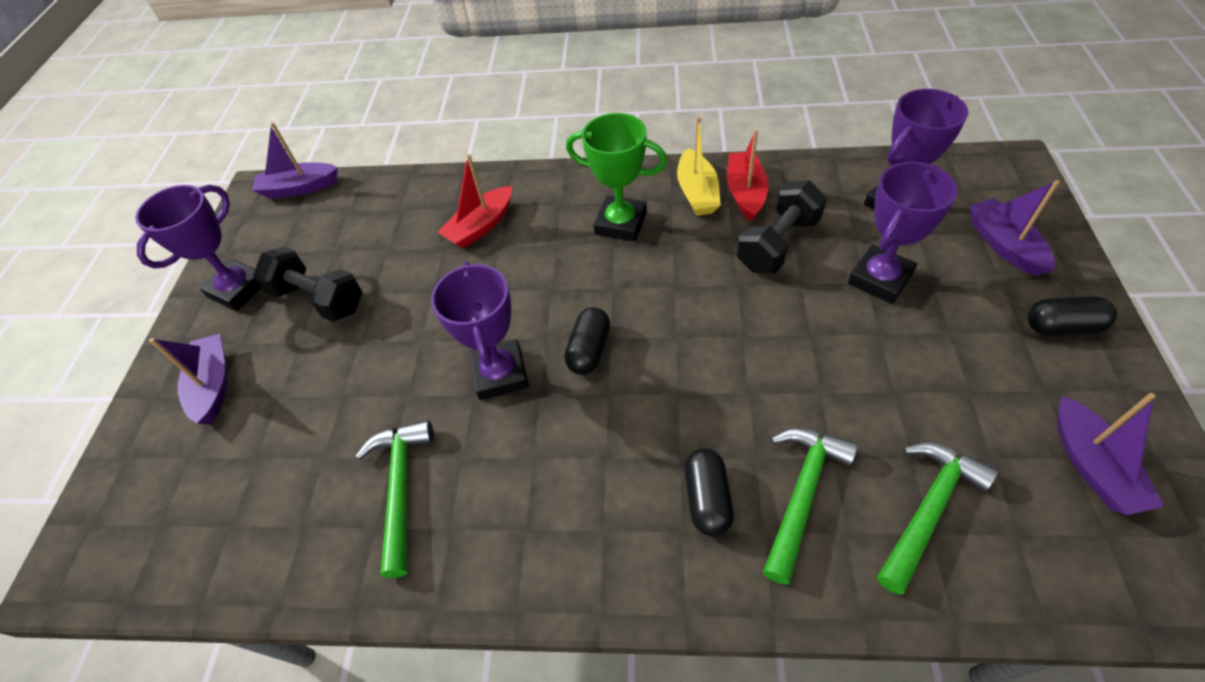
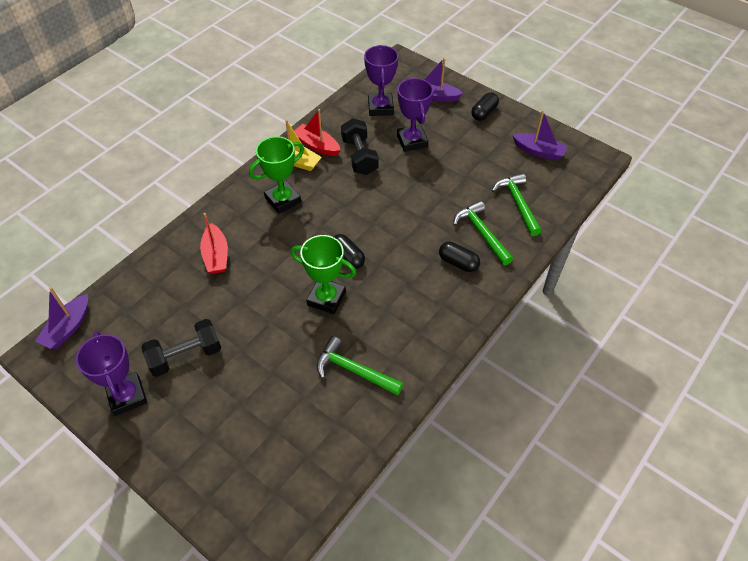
camera: 60 degrees left, 0 degrees up
purple boat [149,334,227,425] -> none
purple trophy [431,261,529,400] -> green trophy [291,235,356,314]

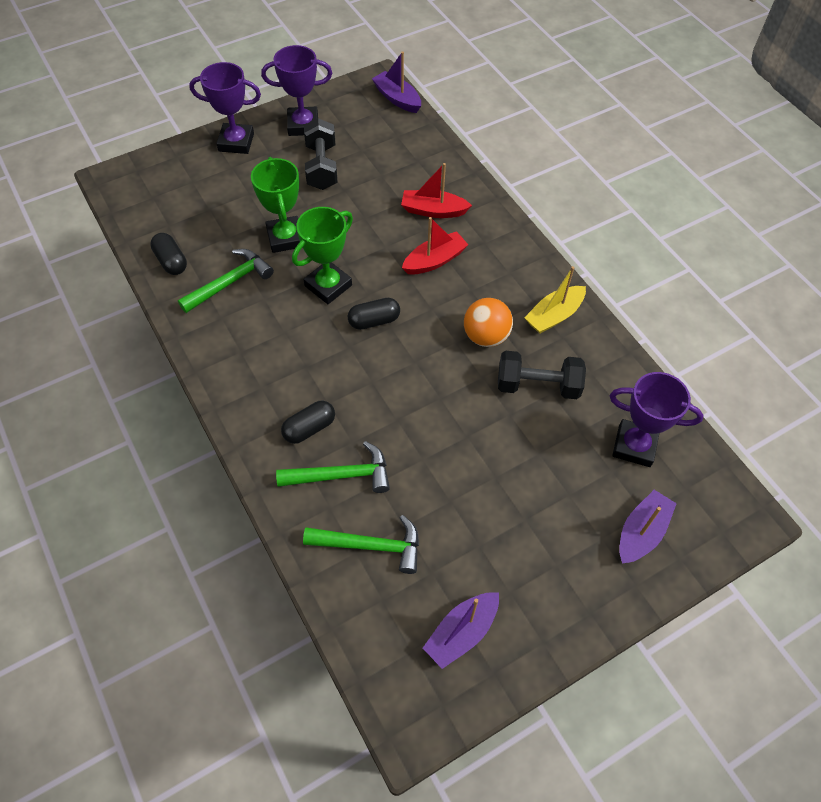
camera: 110 degrees right, 5 degrees up
green trophy [249,136,304,214] -> green trophy moved to [251,157,300,253]
red boat [294,109,341,156] -> red boat moved to [402,217,468,275]
purple trophy [397,78,433,152] -> purple trophy moved to [189,62,261,154]
black capsule [471,92,499,121] -> black capsule moved to [150,233,187,275]
none -> orange ball [464,298,513,347]

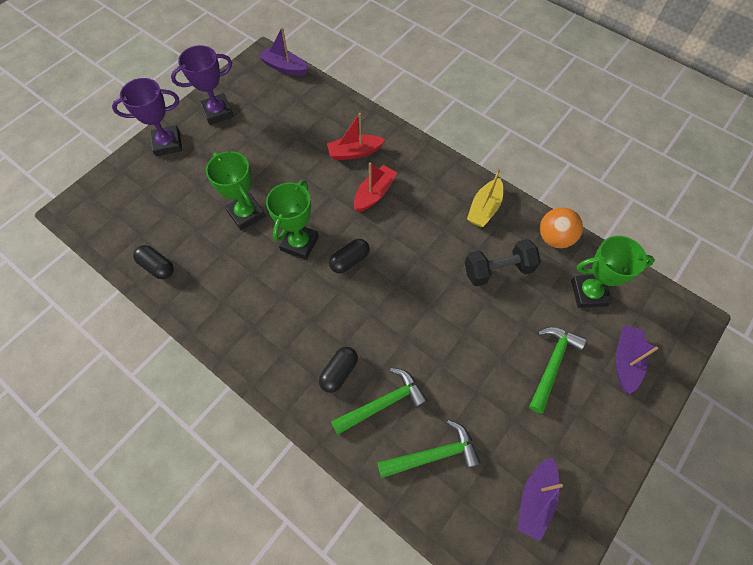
camera: 20 degrees left, 5 degrees up
green hammer [178,249,274,313] -> green hammer moved to [529,327,587,414]
black dumbbell [304,118,337,190] -> none
orange ball [464,298,513,347] -> orange ball moved to [540,207,583,248]
purple trophy [610,372,704,467] -> green trophy [571,236,655,308]

